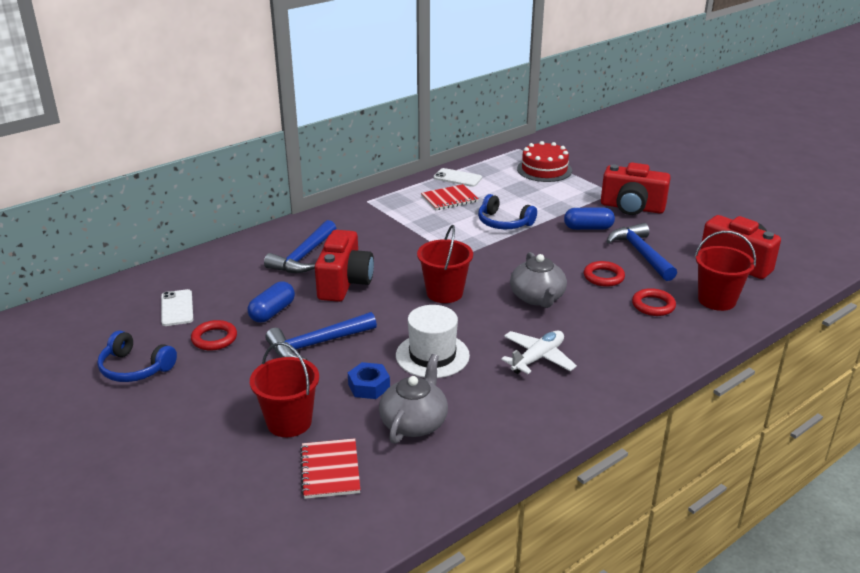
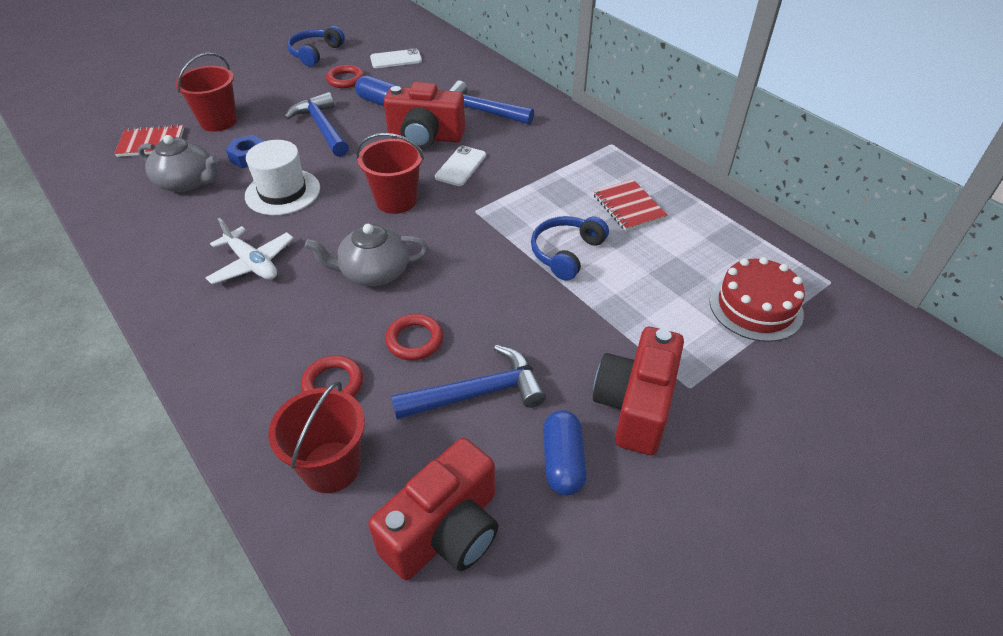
camera: 90 degrees right, 15 degrees up
white phone [433,168,482,187] -> white phone moved to [435,146,486,186]
blue capsule [564,208,615,230] -> blue capsule moved to [543,410,587,496]

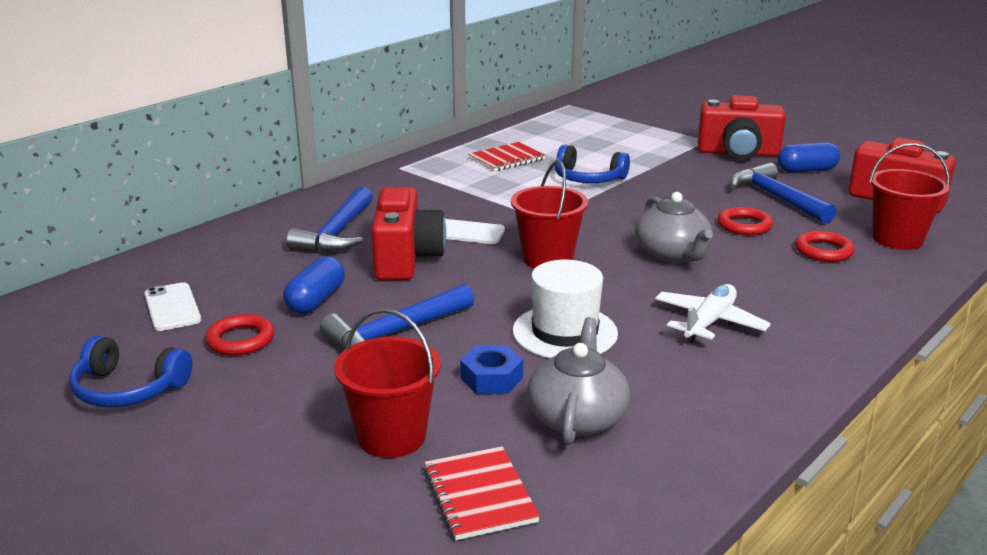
camera: 100 degrees left, 20 degrees down
red cake [709,257,805,342] -> none

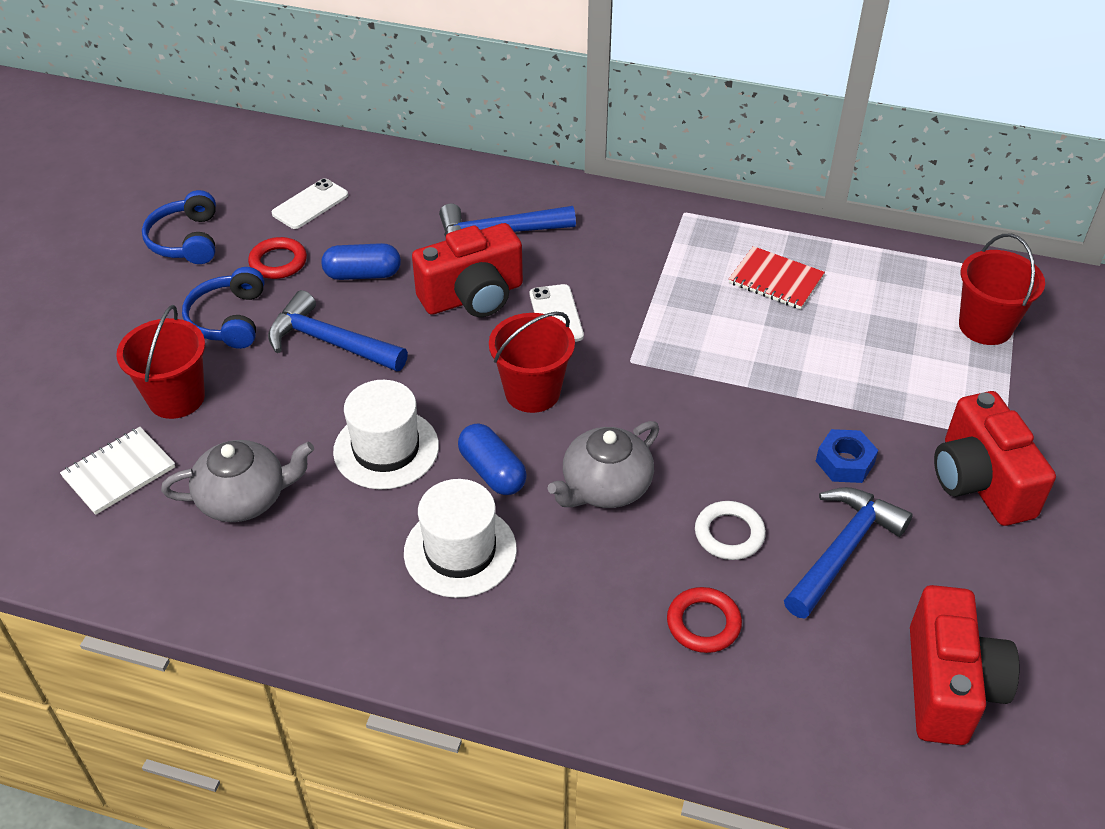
camera: 65 degrees right, 20 degrees up
red notebook [424,446,540,540] -> white notebook [60,427,175,515]
blue nut [460,345,523,394] -> blue nut moved to [816,429,878,483]
blue headphones [555,144,630,183] -> blue headphones moved to [182,267,264,349]
white plane [655,284,771,343] -> white hat [404,479,517,598]
red ring [718,207,773,236] -> white ring [695,501,766,560]
blue capsule [778,142,840,173] -> blue capsule moved to [458,423,527,495]
red bucket [869,143,950,250] -> red bucket moved to [959,233,1045,345]

